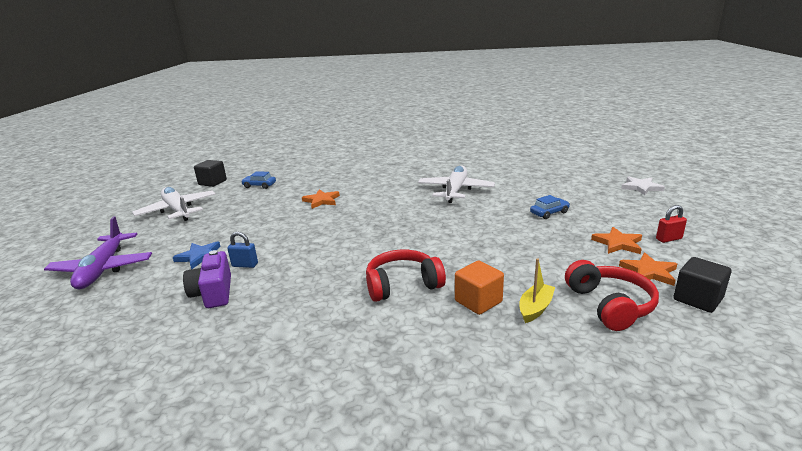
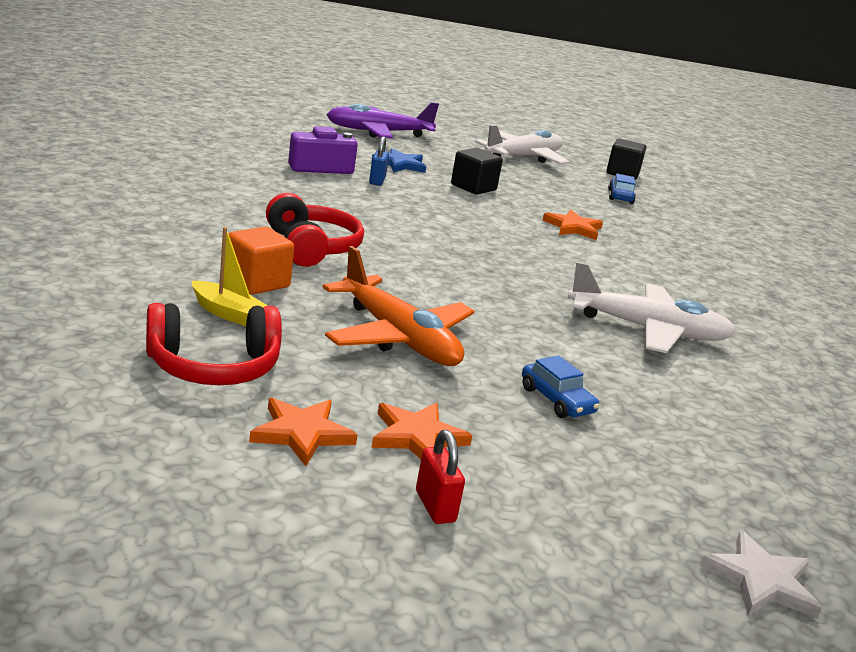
camera: 80 degrees right, 0 degrees up
black cube [674,257,731,313] -> black cube moved to [451,148,503,195]
none -> orange plane [323,246,474,366]

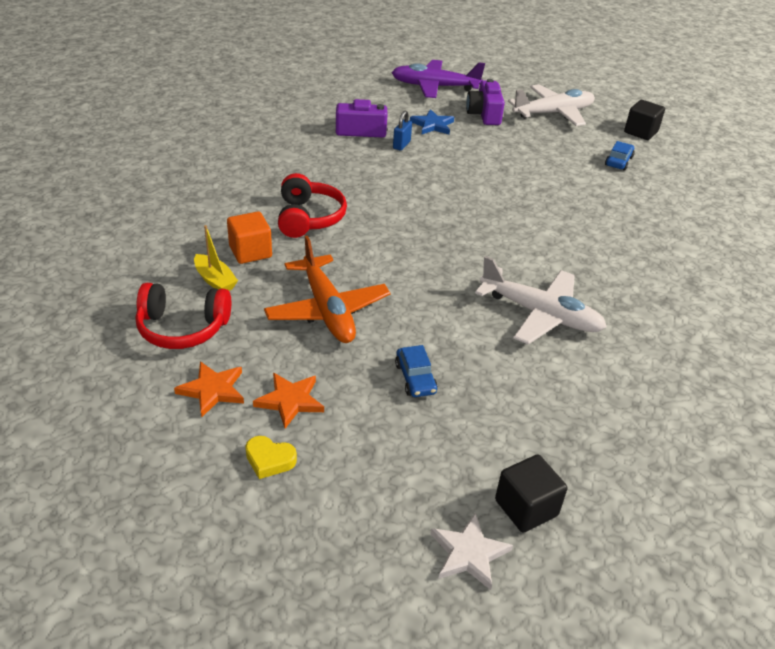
camera: 20 degrees right, 15 degrees up
red padlock [416,430,465,524] -> yellow heart [245,436,297,479]
black cube [451,148,503,195] -> black cube moved to [495,455,567,533]
orange star [543,210,603,240] -> none
none -> purple camera [466,79,505,125]

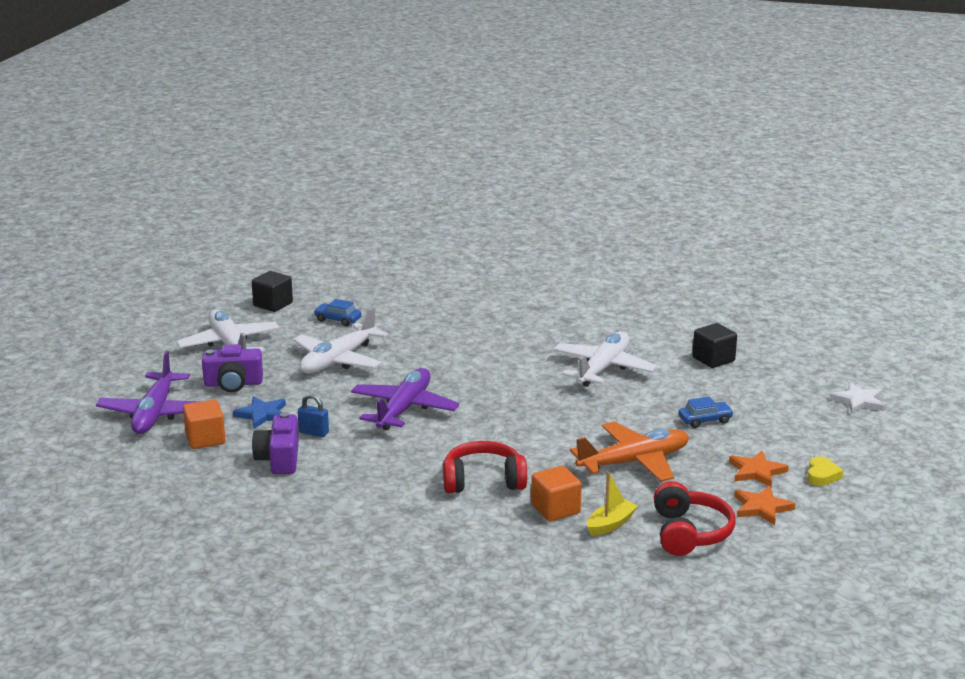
camera: 90 degrees left, 15 degrees down
black cube [495,455,567,533] -> black cube moved to [692,323,737,368]
none -> orange cube [183,399,226,449]
none -> white plane [293,307,388,374]
none -> purple plane [351,368,459,430]

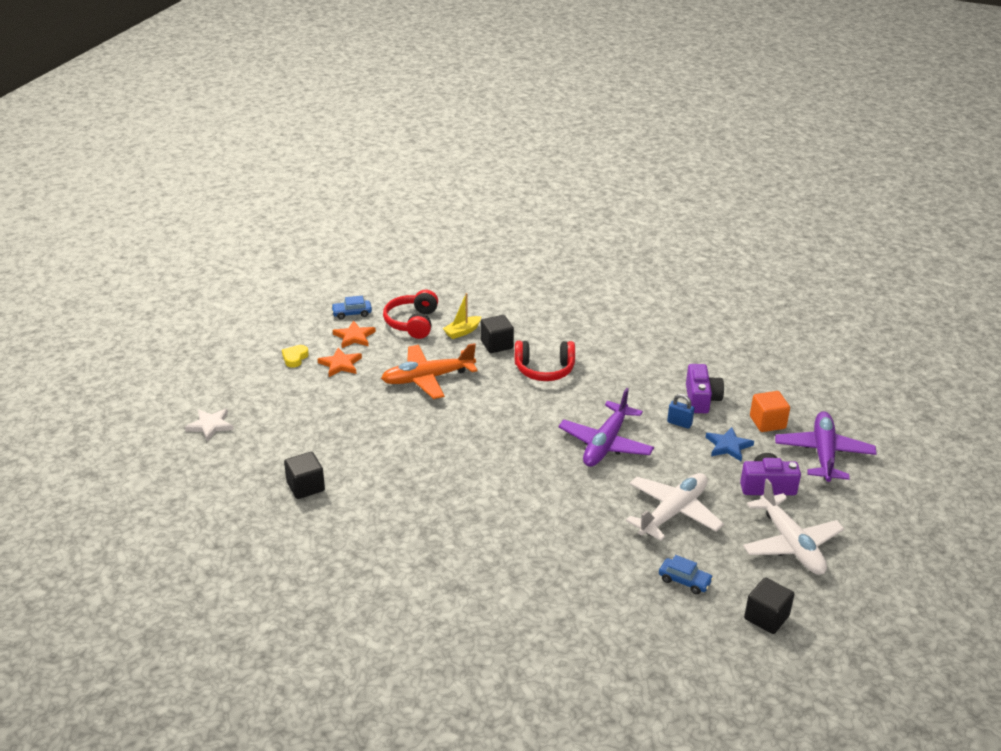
camera: 175 degrees left, 10 degrees up
orange cube [531,466,582,521] -> black cube [481,315,514,353]
white plane [553,331,657,387] -> none
blue car [678,397,734,428] -> blue car moved to [331,296,372,320]

